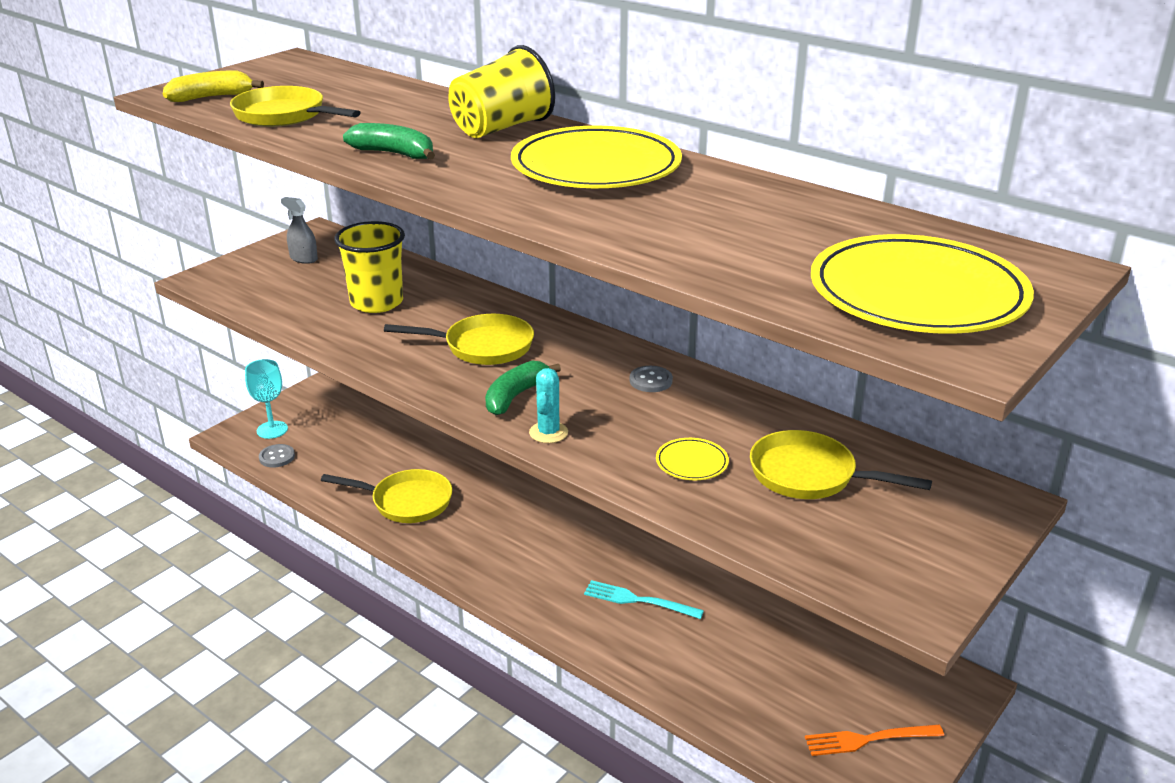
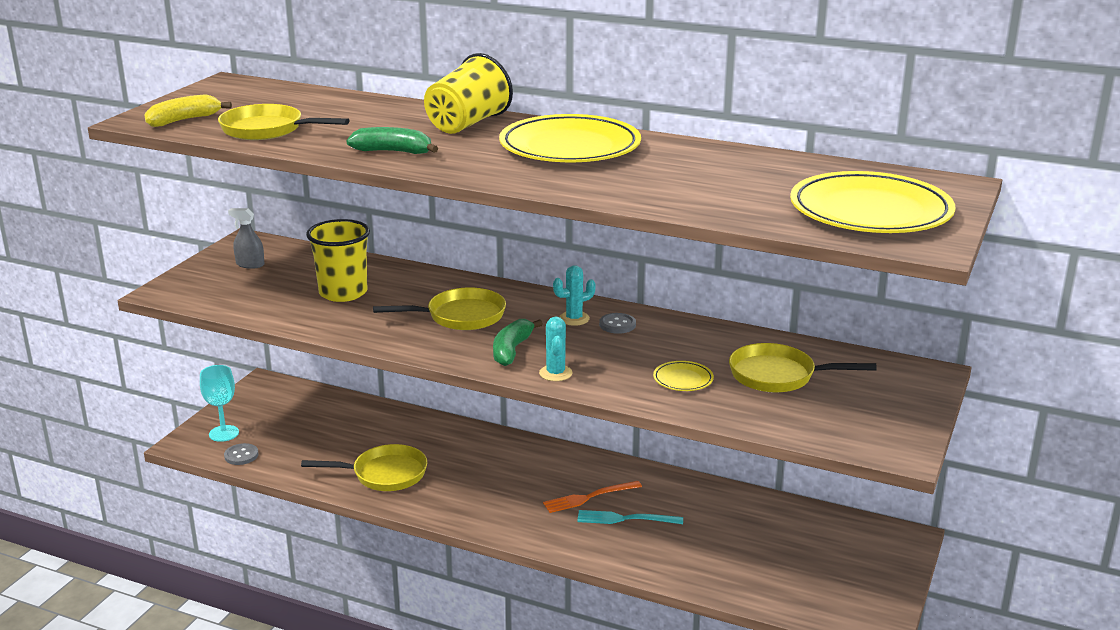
camera: 15 degrees left, 5 degrees down
orange fork [805,725,944,756] -> orange fork moved to [543,481,642,513]
none -> turquoise cactus [553,265,596,326]

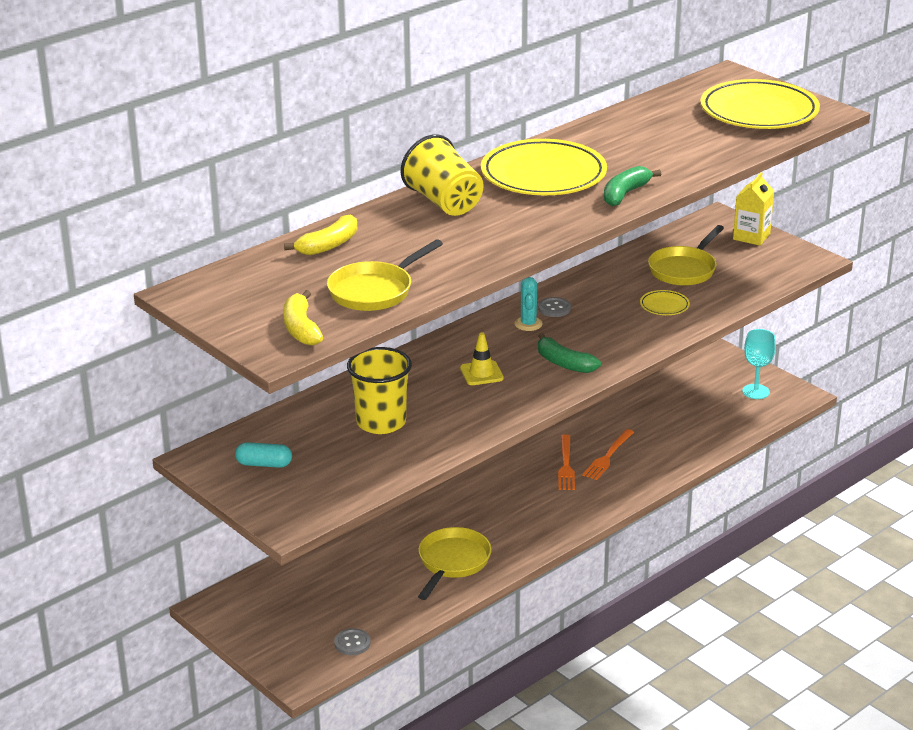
camera: 65 degrees left, 5 degrees up
turquoise goblet [200,365,239,442] -> turquoise goblet moved to [742,329,776,399]
grey spray bottle [228,208,265,269] -> turquoise capsule [235,442,292,468]
green banana [346,127,438,154] -> green banana moved to [604,166,661,206]
yellow pan [373,287,506,330] -> yellow traffic cone [460,332,504,385]
turquoise cactus [539,316,572,381] -> none
turquoise fork [577,510,683,524] -> orange fork [582,429,634,480]
none -> yellow banana [284,214,357,255]
none -> yellow carton [733,172,774,246]

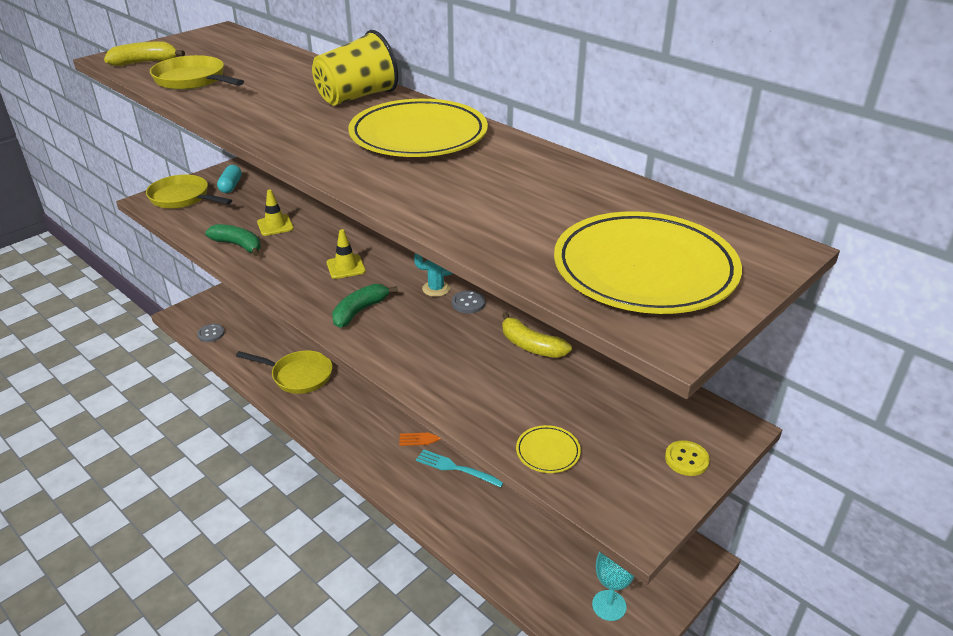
camera: 85 degrees right, 5 degrees up
yellow banana [284,214,357,255] -> yellow banana moved to [502,312,572,358]
yellow cup [347,347,412,434] -> yellow traffic cone [257,190,294,236]
orange fork [582,429,634,480] -> turquoise fork [416,449,503,487]
green banana [604,166,661,206] -> green banana moved to [205,224,261,256]
yellow plate [640,290,690,315] -> yellow plate moved to [516,425,581,473]
yellow pan [648,225,724,286] -> yellow pan moved to [146,175,232,209]
yellow carton [733,172,774,246] -> yellow button [665,440,710,476]

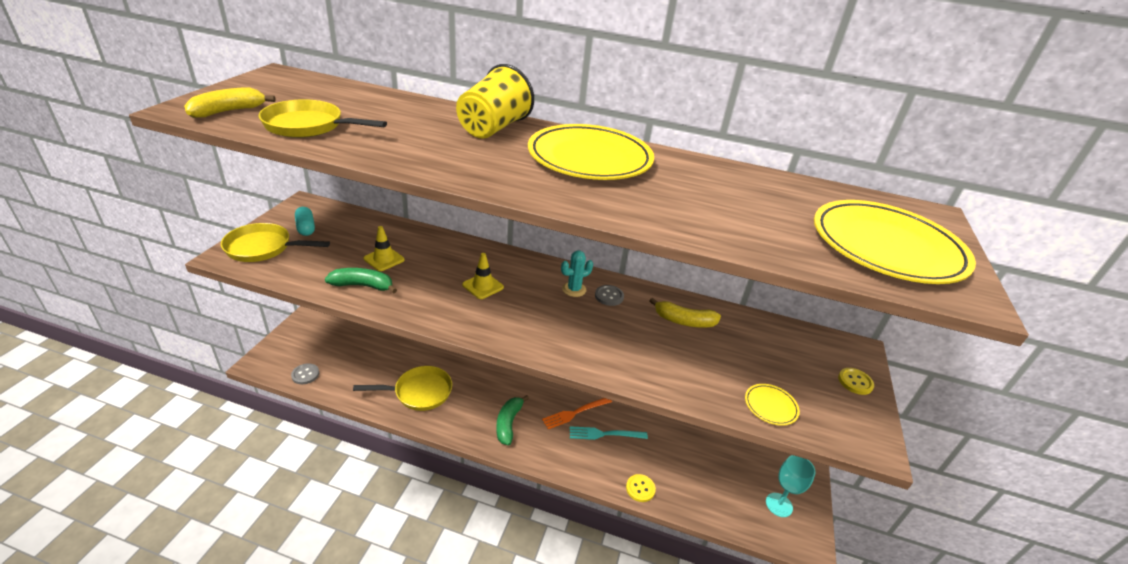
camera: 30 degrees left, 0 degrees up
green banana [332,284,398,328] -> green banana moved to [496,395,529,445]
none -> yellow button [626,474,656,502]

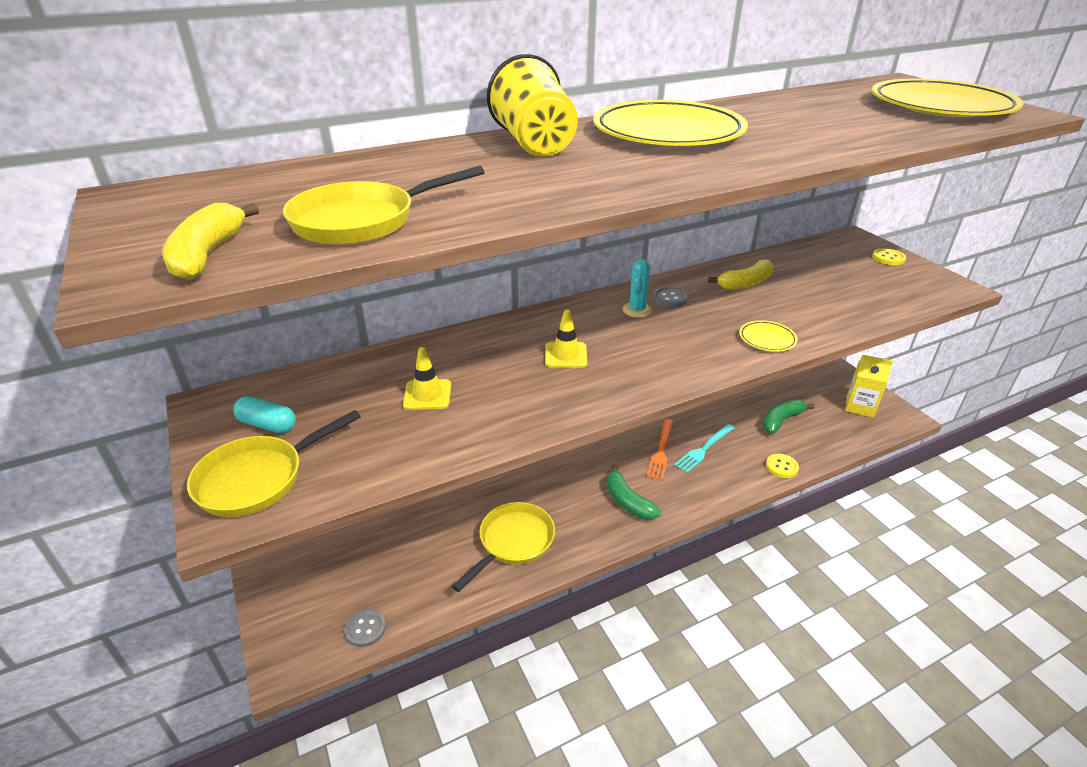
camera: 40 degrees left, 0 degrees up
green banana [325,268,397,293] -> green banana moved to [763,399,815,434]
yellow plate [745,384,800,426] -> yellow plate moved to [739,320,798,352]
turquoise goblet [766,455,816,517] -> yellow carton [845,355,893,418]

